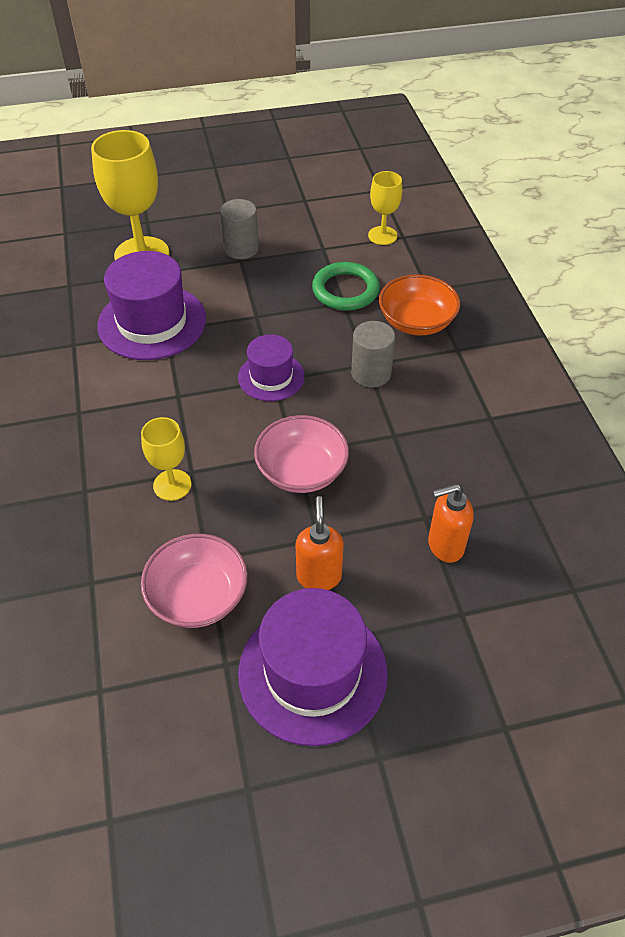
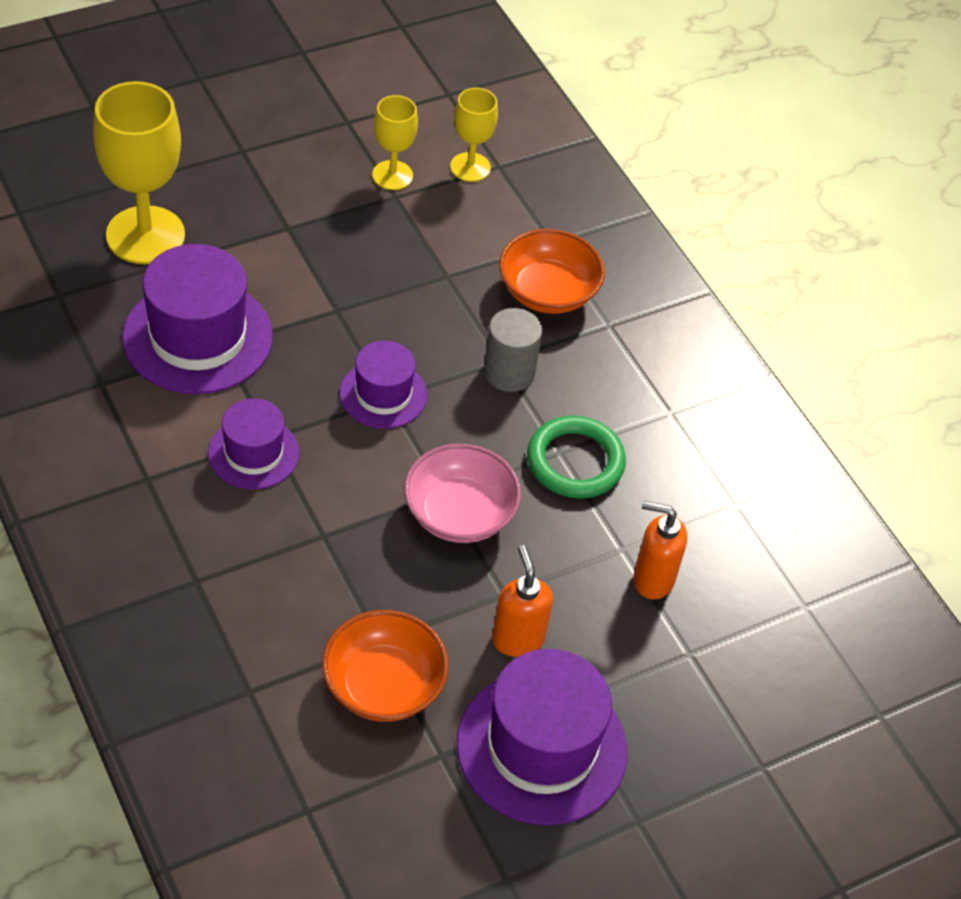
camera: 20 degrees left, 0 degrees up
yellow goblet [141,417,192,501] -> yellow goblet moved to [372,95,418,190]
pink bowl [141,534,248,628] -> orange bowl [322,610,449,722]
grey cylinder [220,199,259,259] -> none
green ring [312,262,380,311] -> green ring moved to [527,416,626,499]
orange soap dispenser [428,484,474,563] -> orange soap dispenser turned 45 degrees clockwise [633,501,687,600]
none -> purple hat [208,398,299,489]

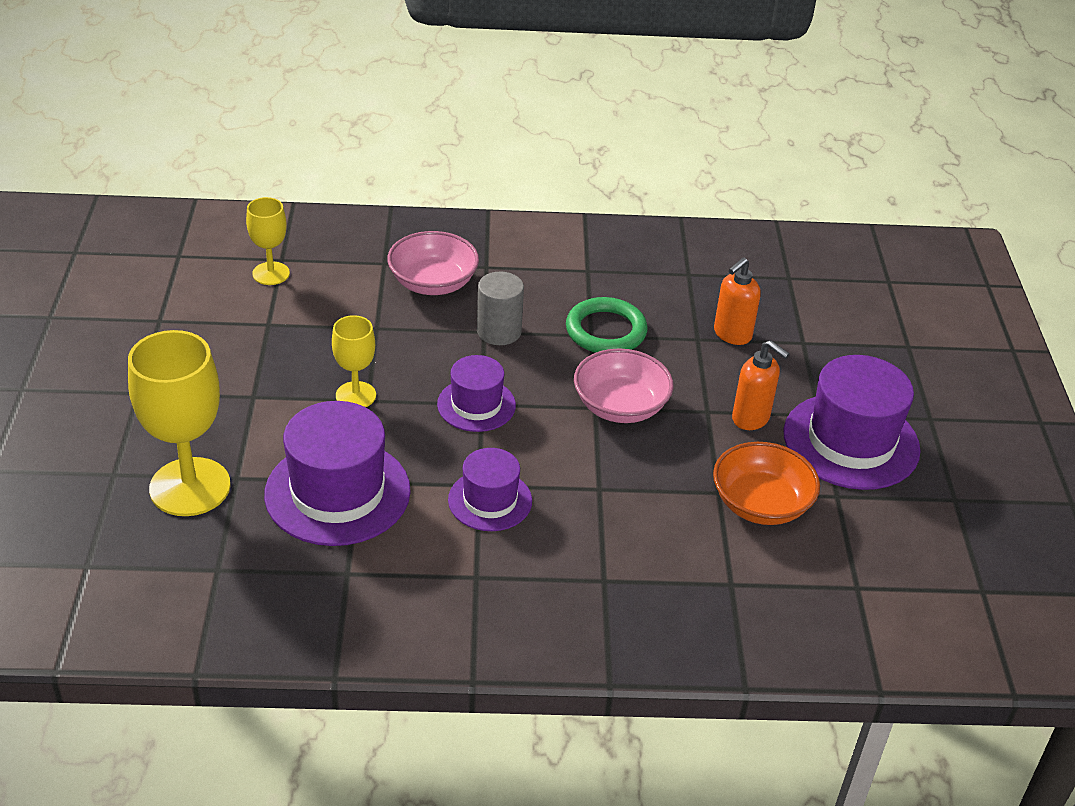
camera: 60 degrees left, 10 degrees down
yellow goblet [372,95,418,190] -> yellow goblet moved to [332,315,376,407]
orange soap dispenser [492,545,553,657] -> orange soap dispenser turned 150 degrees counterclockwise [732,340,790,430]
orange bowl [499,229,605,314] -> pink bowl [387,231,479,295]

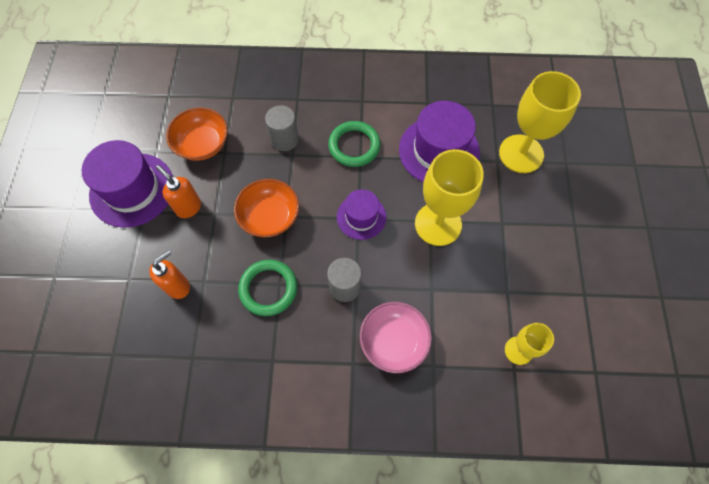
camera: 175 degrees left, 25 degrees up
yellow goblet [332,315,376,407] -> yellow goblet [415,149,484,246], size x1.83
purple hat [448,448,532,531] -> green ring [328,121,381,167]
pink bowl [574,348,674,423] -> orange bowl [234,179,299,237]
none -> grey cylinder [265,105,299,151]

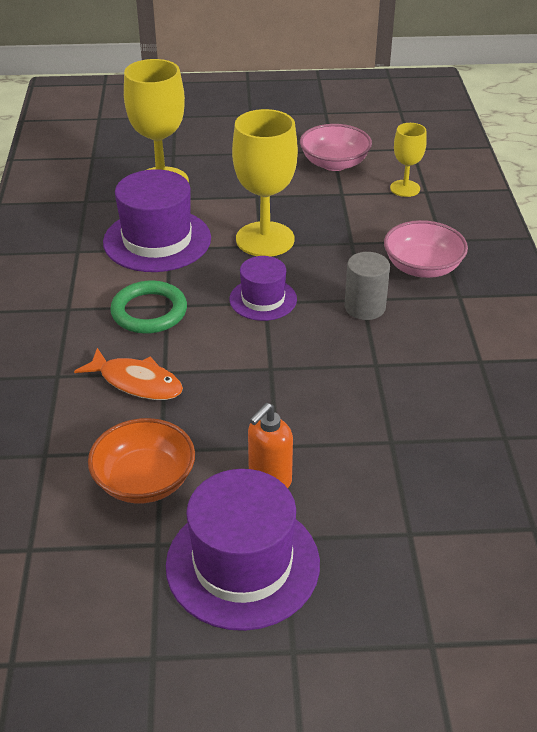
camera: 95 degrees left, 25 degrees down
orange soap dispenser [149,250,190,299] -> none
orange bowl [234,179,299,237] -> none
green ring [238,260,297,316] -> none
grey cylinder [265,105,299,151] -> orange fish [74,348,183,400]
none -> pink bowl [300,124,372,171]

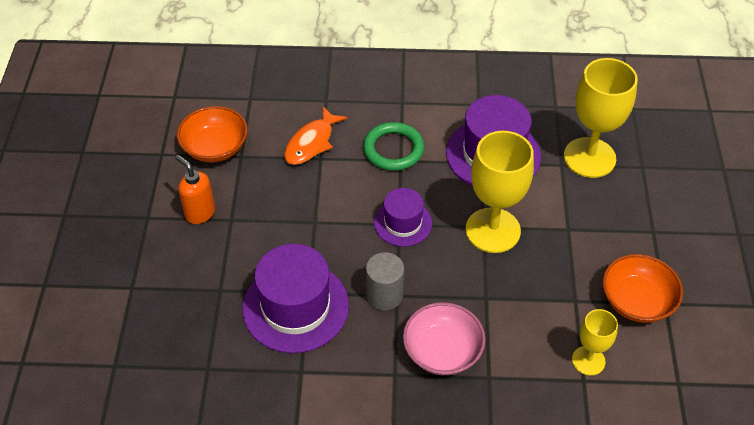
camera: 95 degrees right, 10 degrees up
purple hat [166,469,320,631] -> purple hat moved to [242,244,349,353]
pink bowl [300,124,372,171] -> orange bowl [603,254,683,323]

